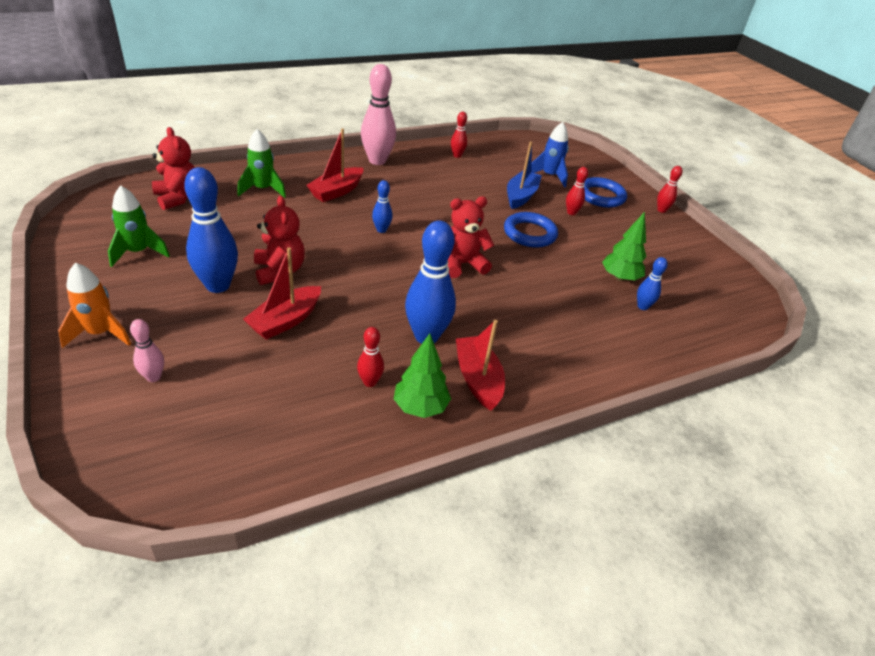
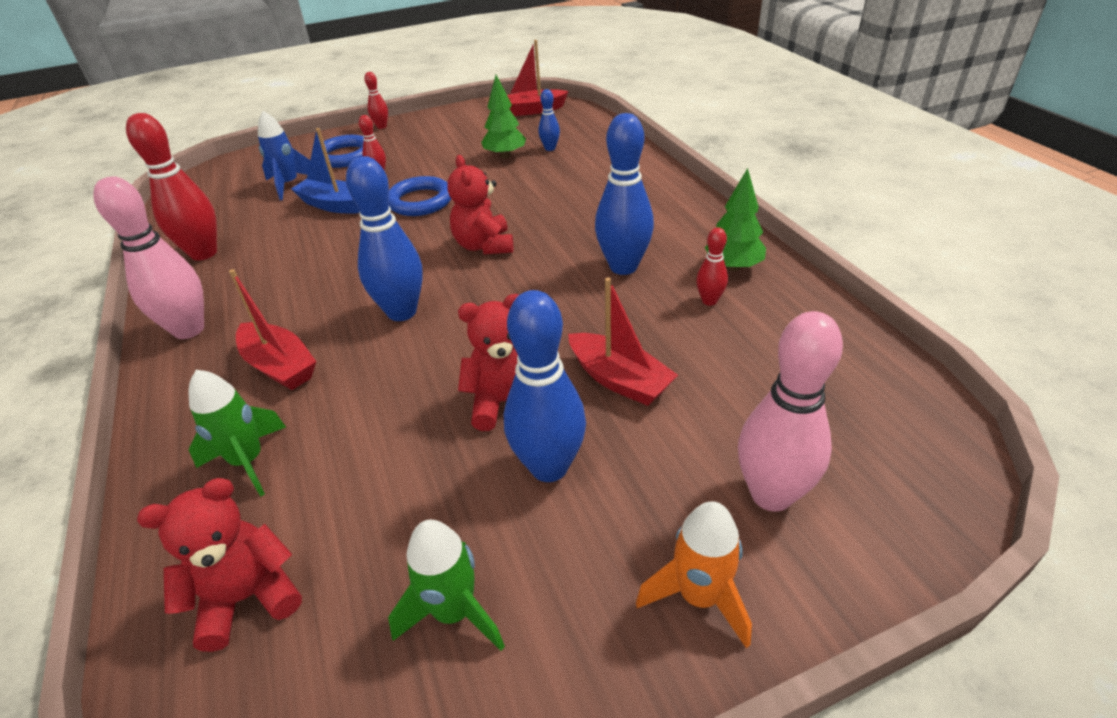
camera: 80 degrees left, 0 degrees up
pink bowling pin [130,319,164,382] -> pink bowling pin [738,311,843,512], size x2.01
blue bowling pin [372,180,393,233] -> blue bowling pin [346,156,423,321], size x2.01
red bowling pin [451,112,467,158] -> red bowling pin [126,113,217,261], size x2.01
red boat [456,320,505,411] -> red boat moved to [507,40,569,116]

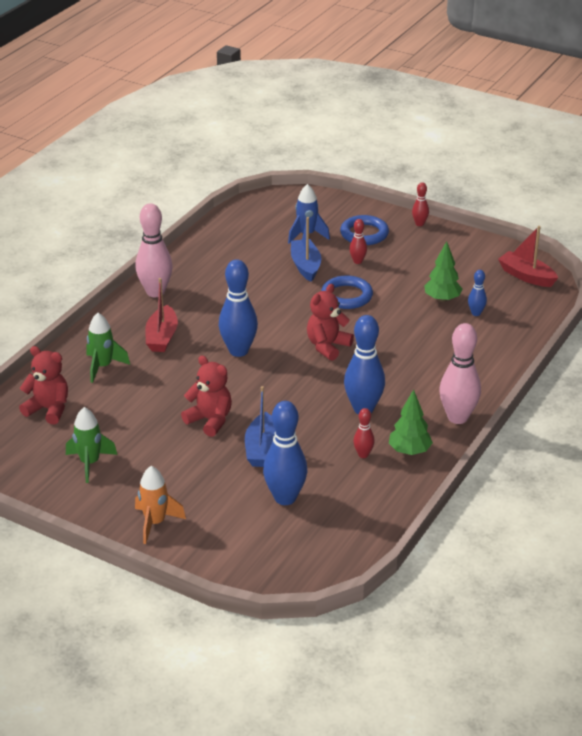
camera: 50 degrees right, 5 degrees down
red bowling pin [126,113,217,261] -> none
blue bowling pin [504,290,586,482] -> blue bowling pin moved to [263,401,308,505]
red boat [568,277,678,406] -> blue boat [245,386,275,467]
pink bowling pin [738,311,843,512] -> pink bowling pin moved to [439,323,481,424]

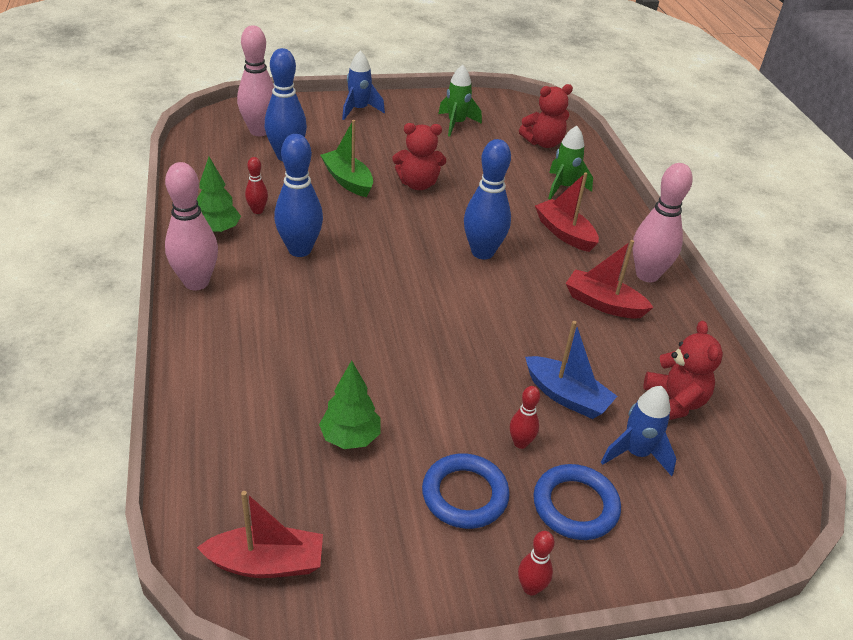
camera: 135 degrees right, 5 degrees up
orange rocket [135,466,186,544] -> blue rocket [342,50,385,120]
blue boat [245,386,275,467] -> green boat [320,120,373,197]
red teddy bear [307,284,354,361] -> red teddy bear moved to [643,321,723,420]
blue ring [321,275,373,309] -> blue ring moved to [422,453,510,529]
blue bowling pin [468,270,487,316] -> none
none -> pink bowling pin [237,25,274,136]
none -> red boat [566,240,654,319]

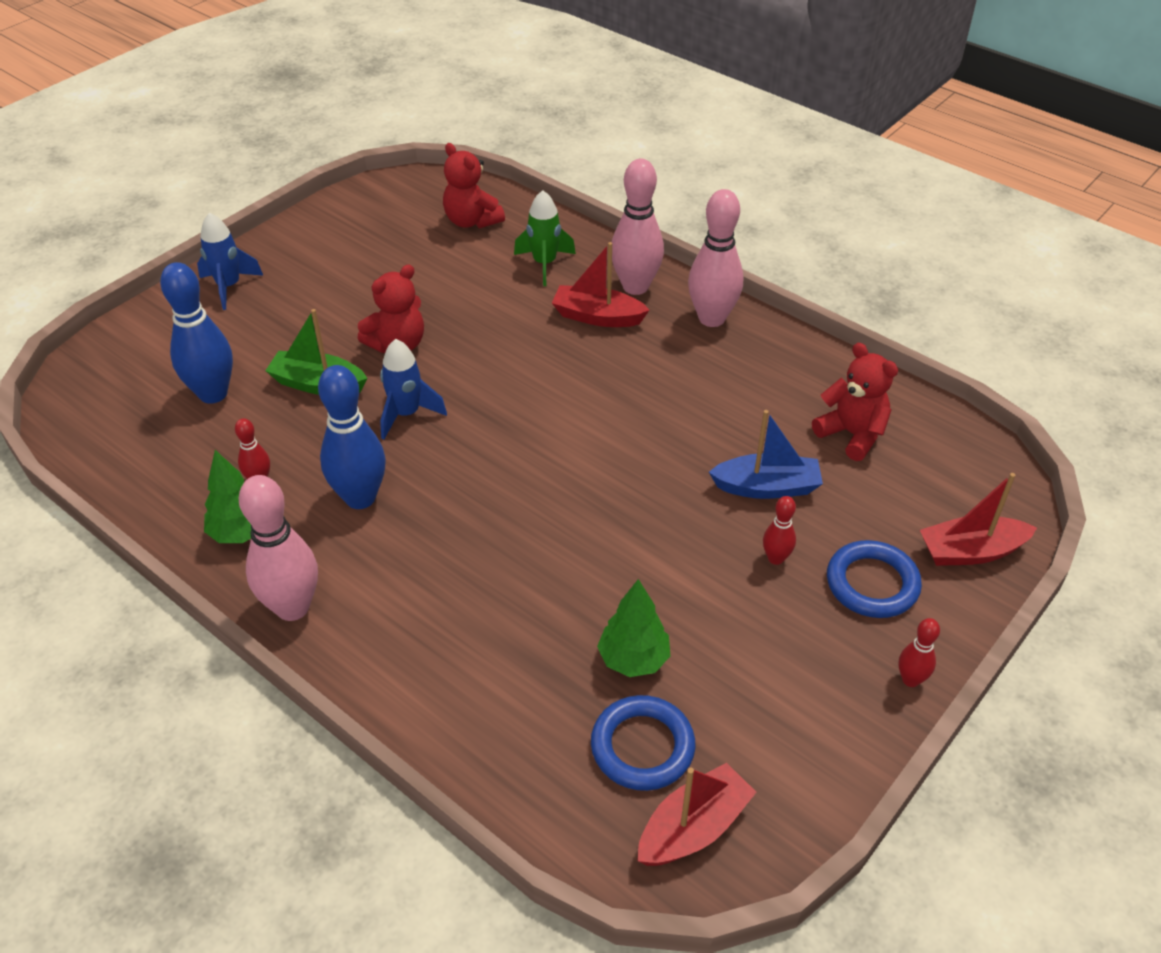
camera: 35 degrees left, 5 degrees up
pink bowling pin [237,25,274,136] -> pink bowling pin moved to [612,159,664,295]
blue ring [422,453,510,529] -> blue ring moved to [591,695,695,791]
green rocket [438,65,482,136] -> none
blue bowling pin [464,139,511,260] -> none
red teddy bear [519,84,573,148] -> red teddy bear turned 105 degrees clockwise [443,143,505,228]
red boat [566,240,654,319] -> red boat moved to [920,473,1037,566]
blue rocket [601,386,676,476] -> blue rocket moved to [380,339,447,439]

